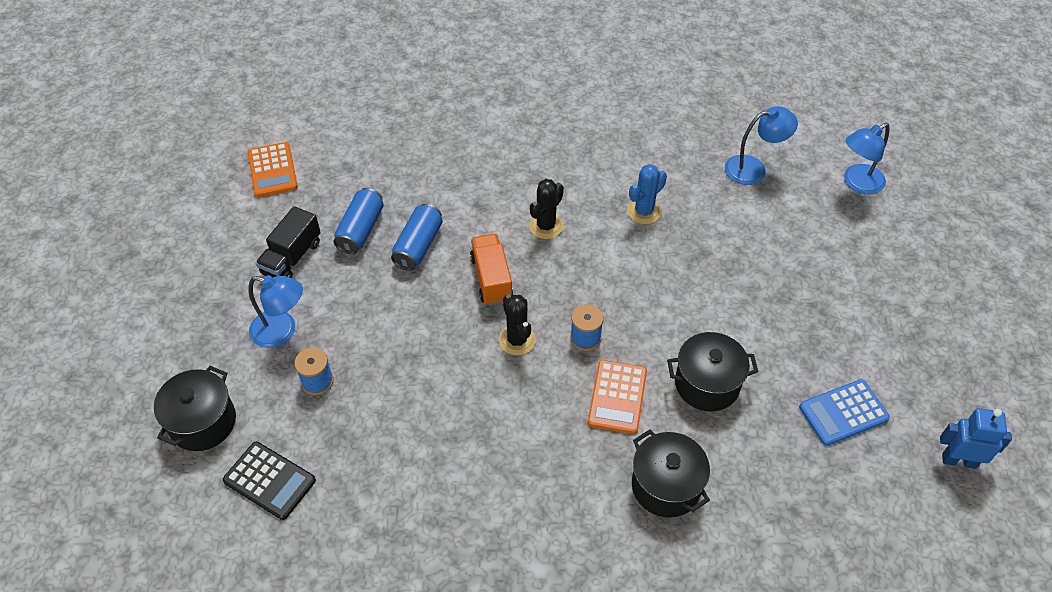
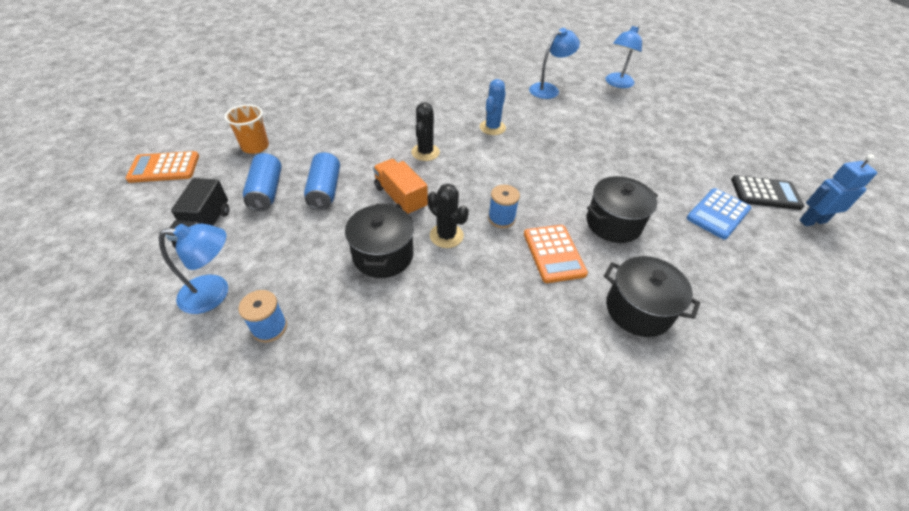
camera: 25 degrees left, 5 degrees down
black pot [154,366,236,451] -> black pot moved to [345,204,414,278]
black calculator [223,442,316,520] -> black calculator moved to [731,175,804,210]
orange calculator [248,142,298,197] -> orange calculator turned 120 degrees clockwise [125,151,199,183]
none -> orange cup [225,104,269,154]

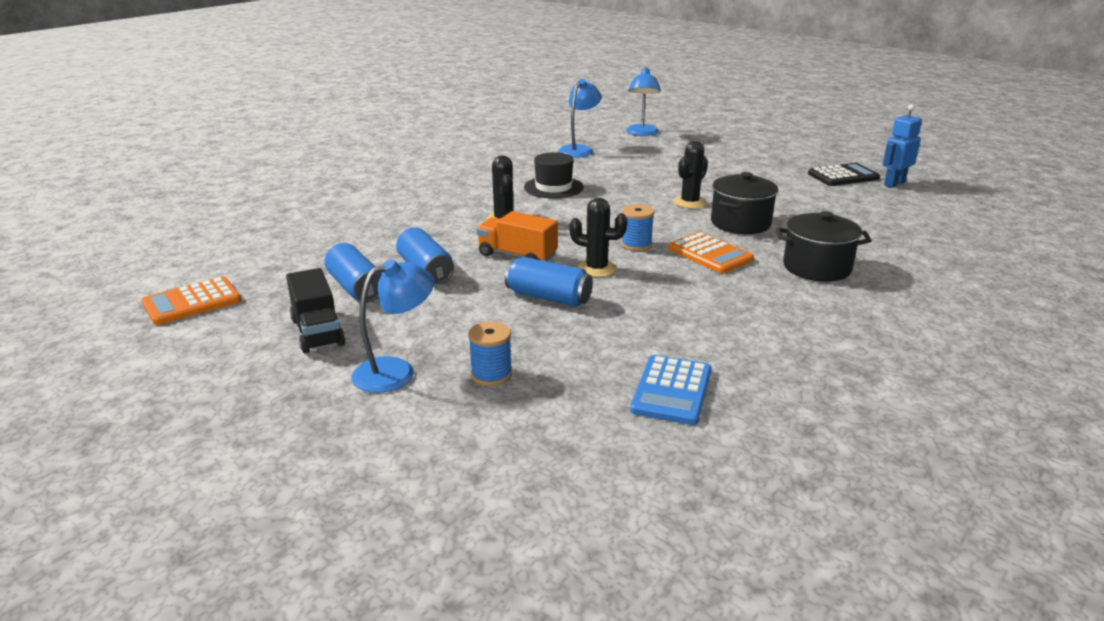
camera: 25 degrees left, 20 degrees down
orange cup [225,104,269,154] -> none
black pot [345,204,414,278] -> blue can [505,257,593,307]
blue cactus [480,79,506,135] -> black hat [524,152,584,199]
blue calculator [687,188,751,240] -> blue calculator moved to [630,355,712,425]
none -> black cactus [673,141,708,209]

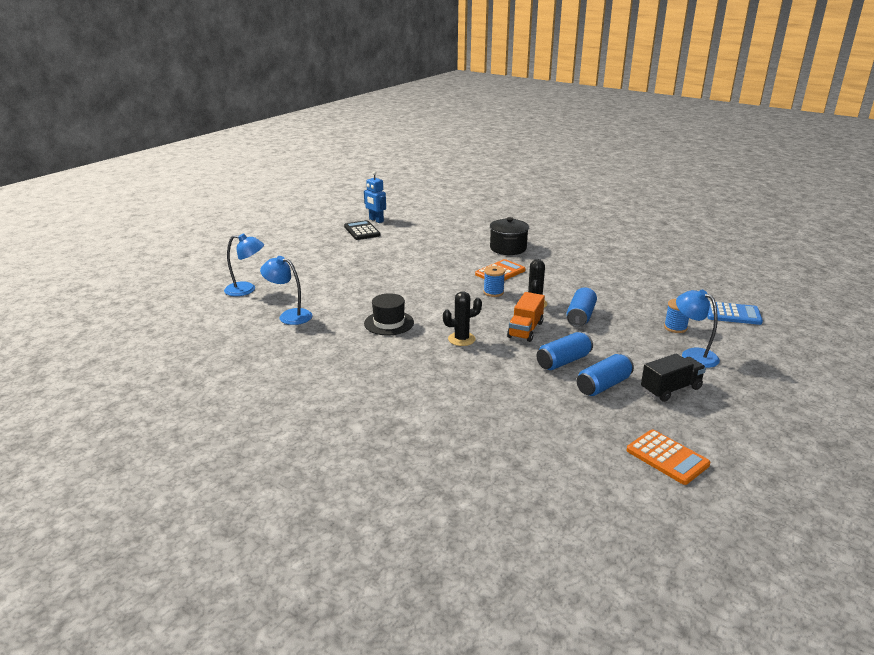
camera: 95 degrees left, 0 degrees up
blue calculator [630,355,712,425] -> blue calculator moved to [707,301,763,325]
black cactus [673,141,708,209] -> none
black pot [711,172,778,234] -> none

